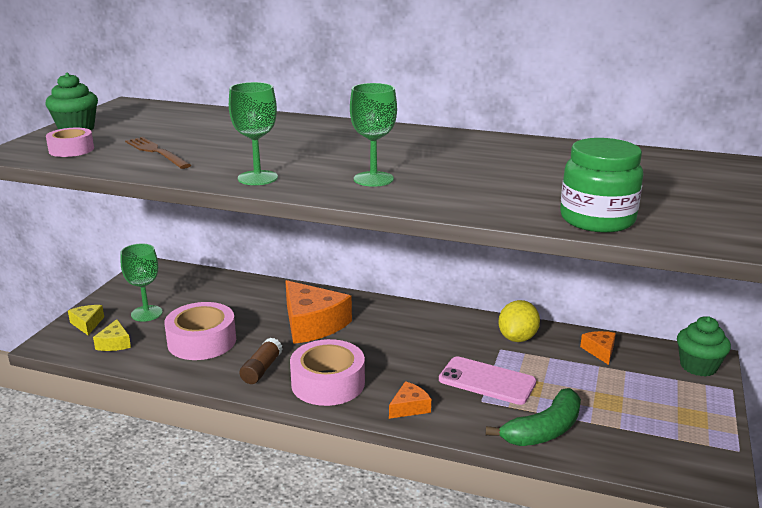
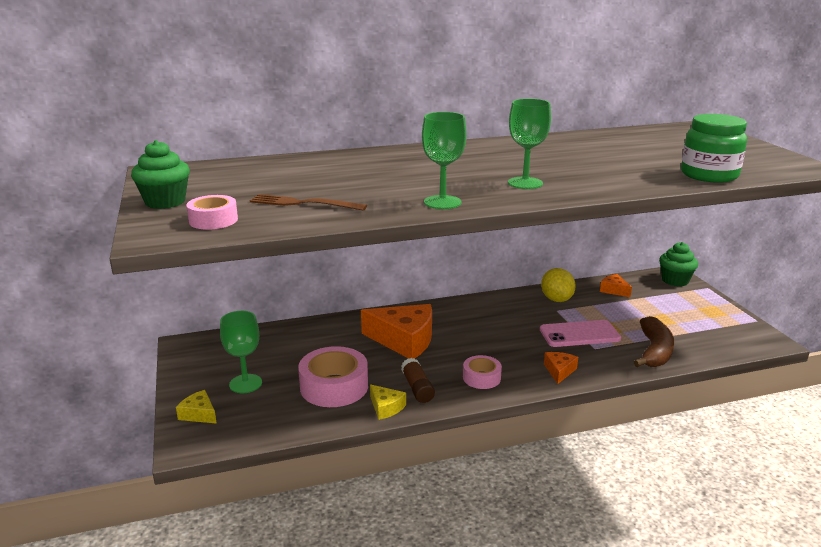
camera: 35 degrees left, 0 degrees up
yellow cheese [93,319,131,351] -> yellow cheese moved to [370,384,406,420]
pink tape [290,339,365,406] -> pink tape [463,355,502,389], size x0.57
green banana [486,388,581,446] -> brown banana [634,316,674,367]

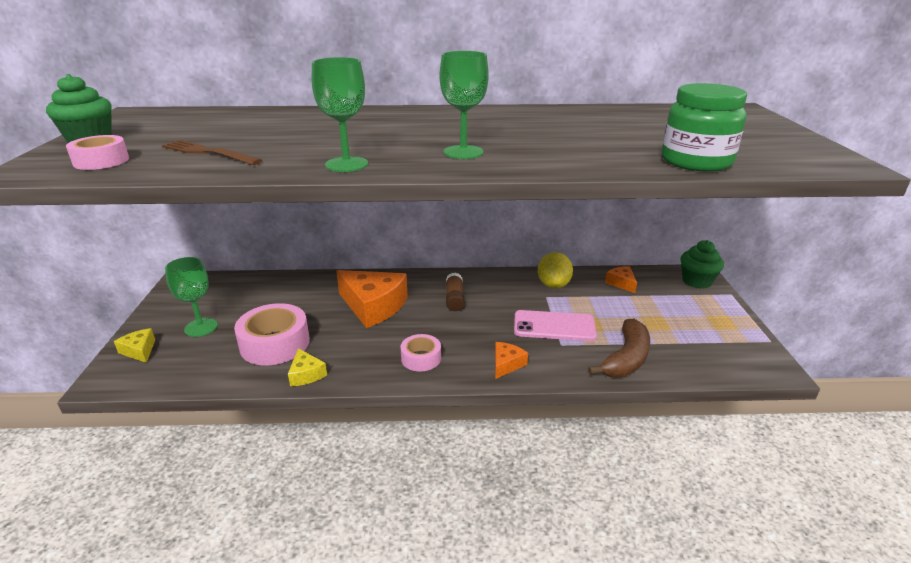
camera: 15 degrees right, 5 degrees up
brown glue stick [401,358,435,403] -> brown glue stick moved to [446,273,464,311]

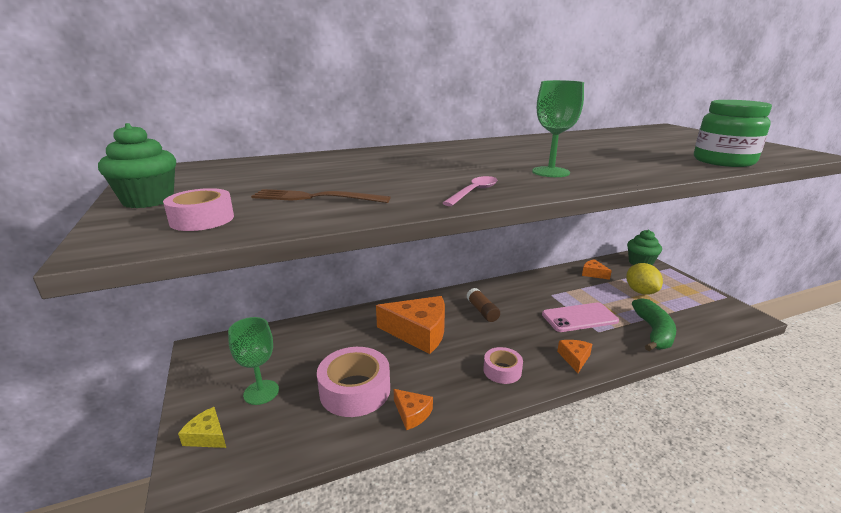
camera: 20 degrees left, 5 degrees down
yellow cheese [288,348,327,386] -> orange cheese [394,389,433,430]
green goblet [312,57,368,172] -> pink spoon [443,176,498,206]
yellow lemon [538,252,573,289] -> yellow lemon moved to [626,263,663,295]
brown banana [588,319,650,377] -> green banana [632,298,676,351]

